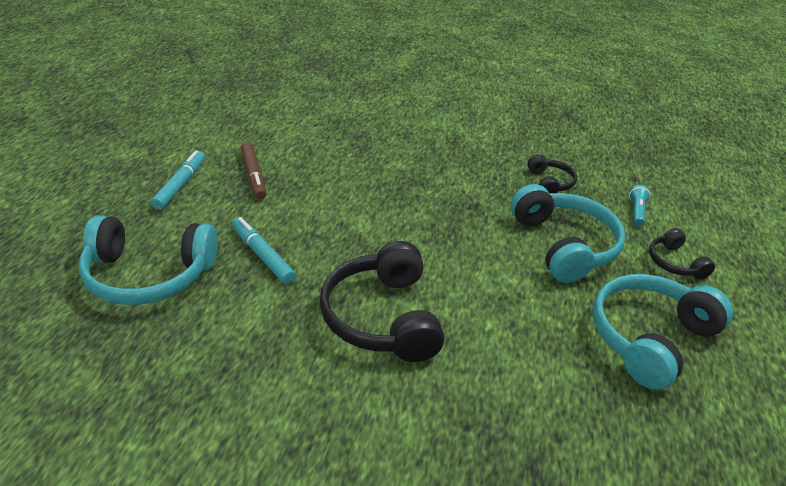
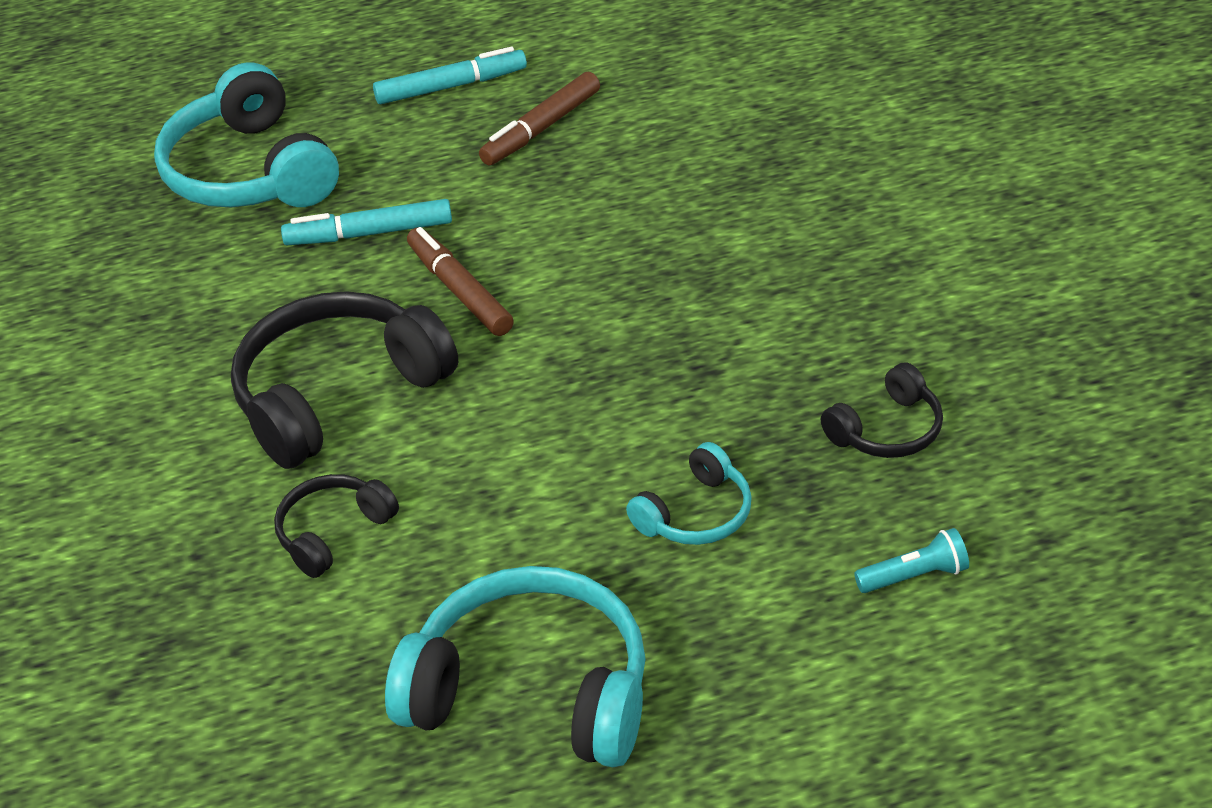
camera: 65 degrees right, 5 degrees up
turquoise marker [232,217,296,284] -> turquoise marker turned 120 degrees counterclockwise [281,199,452,245]
turquoise headphones [511,184,626,283] -> turquoise headphones [626,442,752,545], size x0.52
black headphones [649,228,715,279] -> black headphones moved to [274,474,399,578]
none -> brown marker [407,227,514,336]

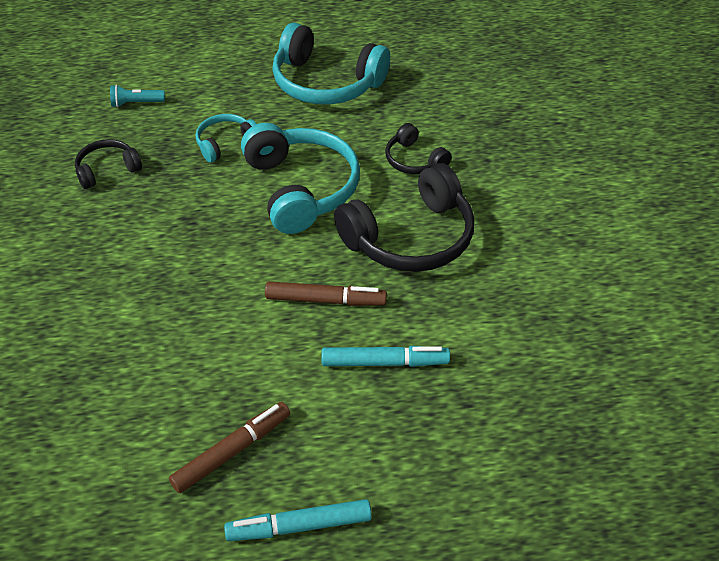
camera: 175 degrees left, 5 degrees up
turquoise headphones [154,62,339,207] -> turquoise headphones moved to [241,123,360,234]
black headphones [274,474,399,578] -> black headphones turned 90 degrees clockwise [385,123,452,174]
brown marker [407,227,514,336] -> brown marker turned 60 degrees counterclockwise [265,281,387,306]

